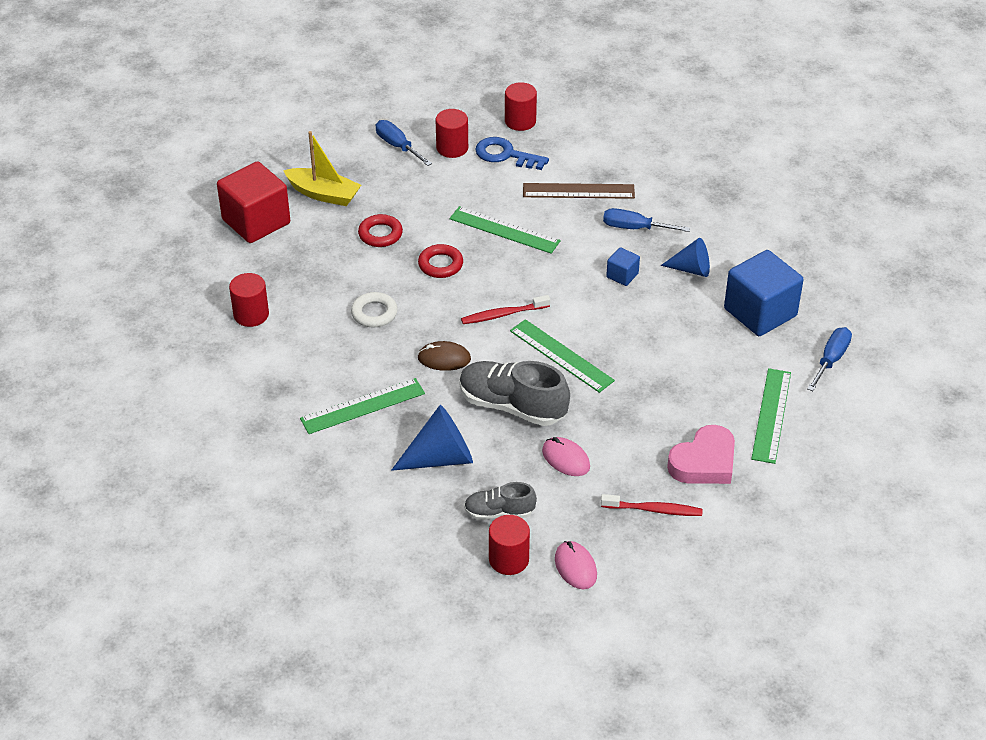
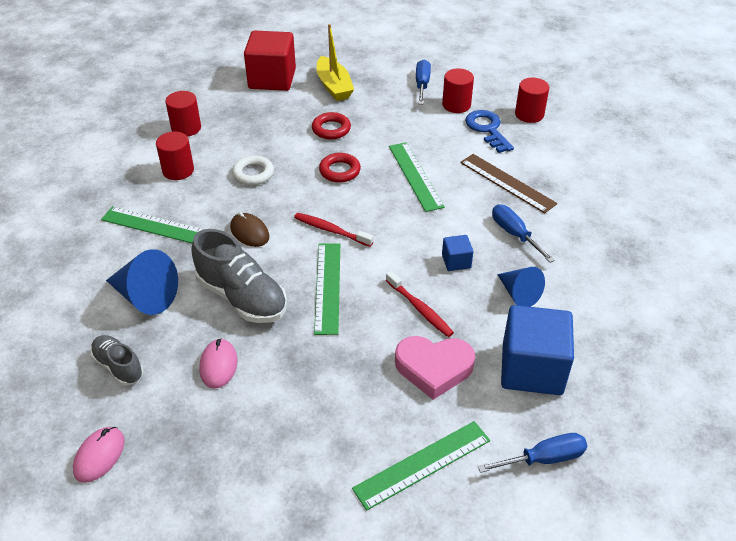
camera: 45 degrees right, 0 degrees up
grey shoe [459,361,570,426] -> grey shoe turned 150 degrees clockwise [191,229,287,323]
red cylinder [489,515,530,575] -> red cylinder moved to [156,132,194,180]
red toothbrush [601,494,703,516] -> red toothbrush moved to [386,271,454,337]
pink heart [667,425,735,484] -> pink heart moved to [395,336,475,400]

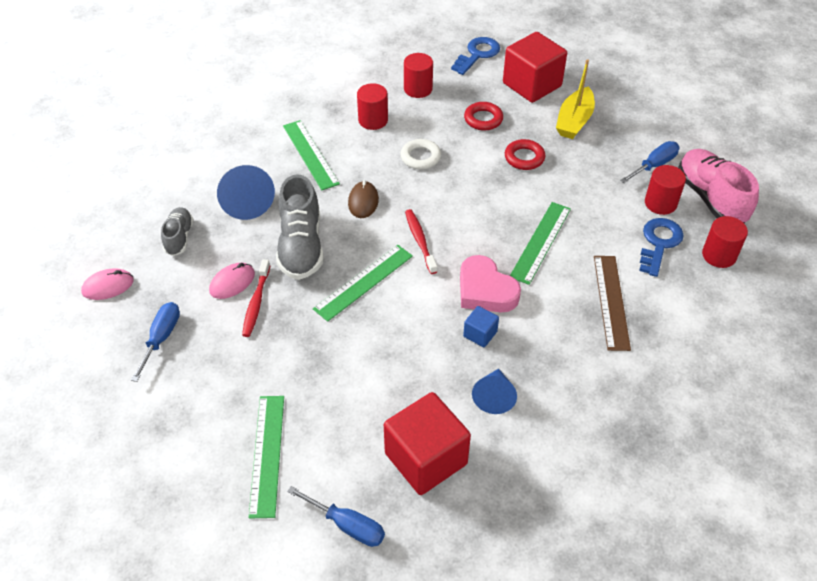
camera: 45 degrees right, 5 degrees up
red ring [319,153,361,183] -> red ring moved to [464,102,503,131]
green ruler [352,421,490,511] -> green ruler turned 75 degrees clockwise [249,396,284,519]
red toothbrush [386,271,454,337] -> red toothbrush moved to [242,259,270,337]
pink heart [395,336,475,400] -> pink heart moved to [460,255,521,312]
blue screwdriver [492,205,555,263] -> blue screwdriver moved to [131,302,180,382]
blue cube [501,305,574,395] -> red cube [384,392,471,495]
none -> blue key [451,37,500,75]
none -> pink shoe [678,149,759,223]

